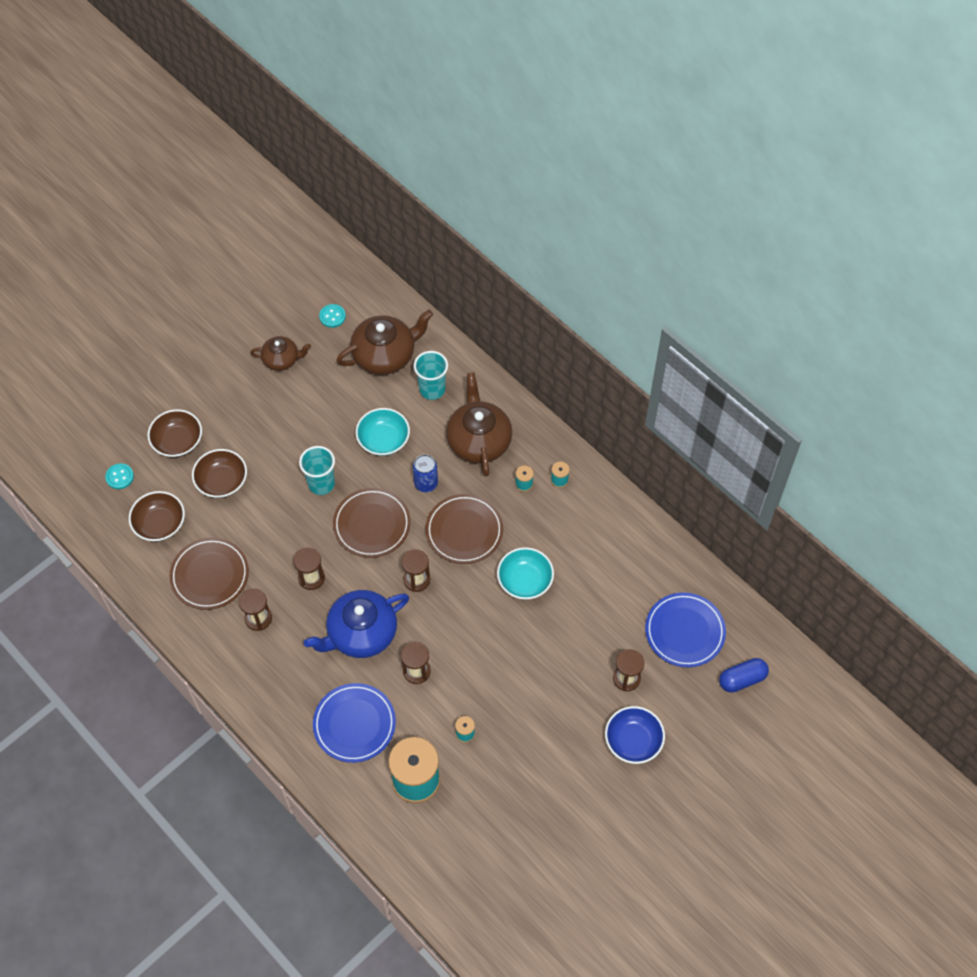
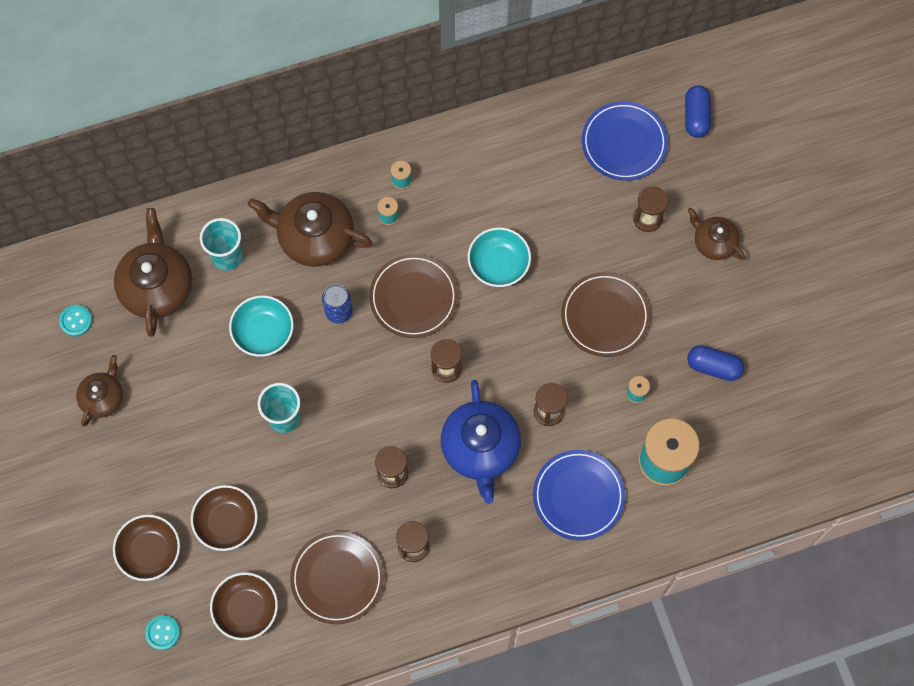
camera: 65 degrees left, 10 degrees up
brown plate [333,488,411,558] -> brown plate moved to [561,272,650,357]
blue bowl [605,706,665,764] -> brown teapot [687,208,745,260]
none -> blue capsule [687,345,744,381]

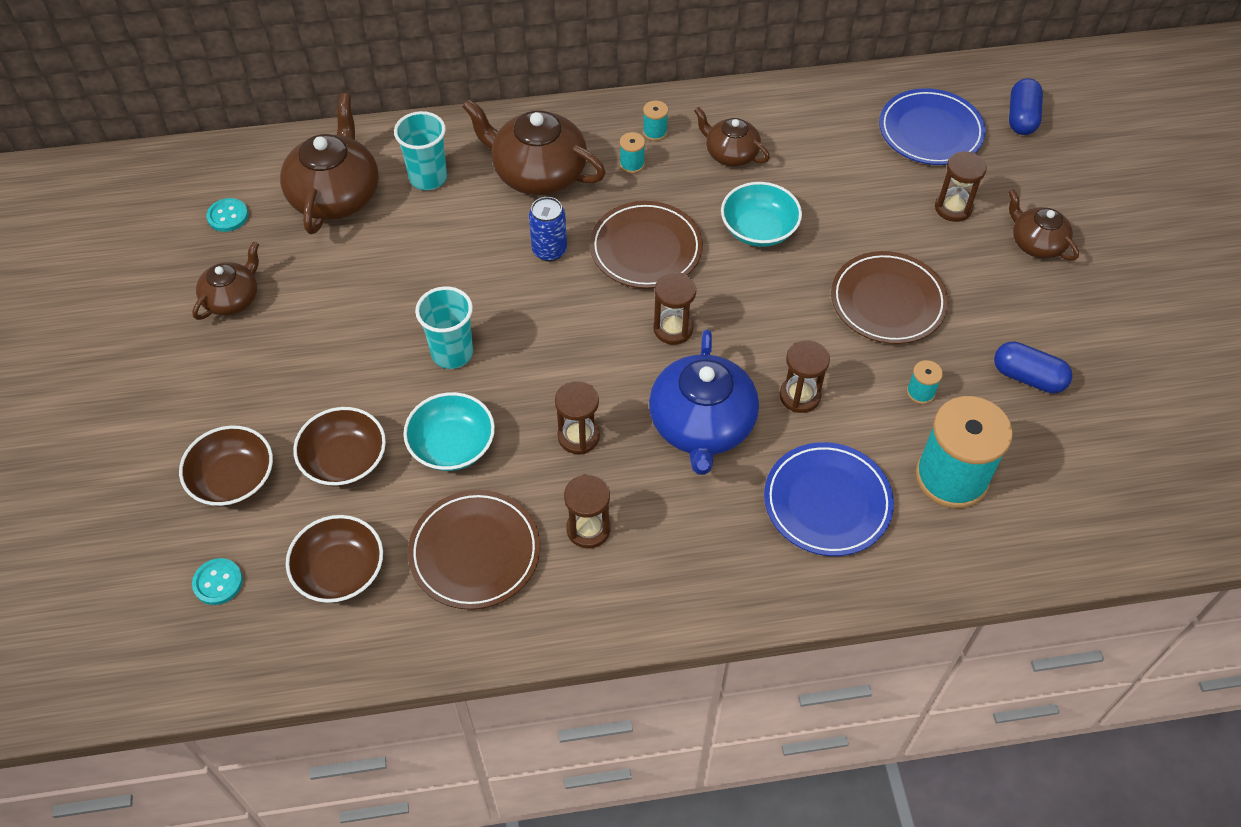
camera: 10 degrees right, 15 degrees down
turquoise bowl [229,295,294,357] -> turquoise bowl moved to [403,392,495,471]
none -> brown teapot [694,107,770,166]

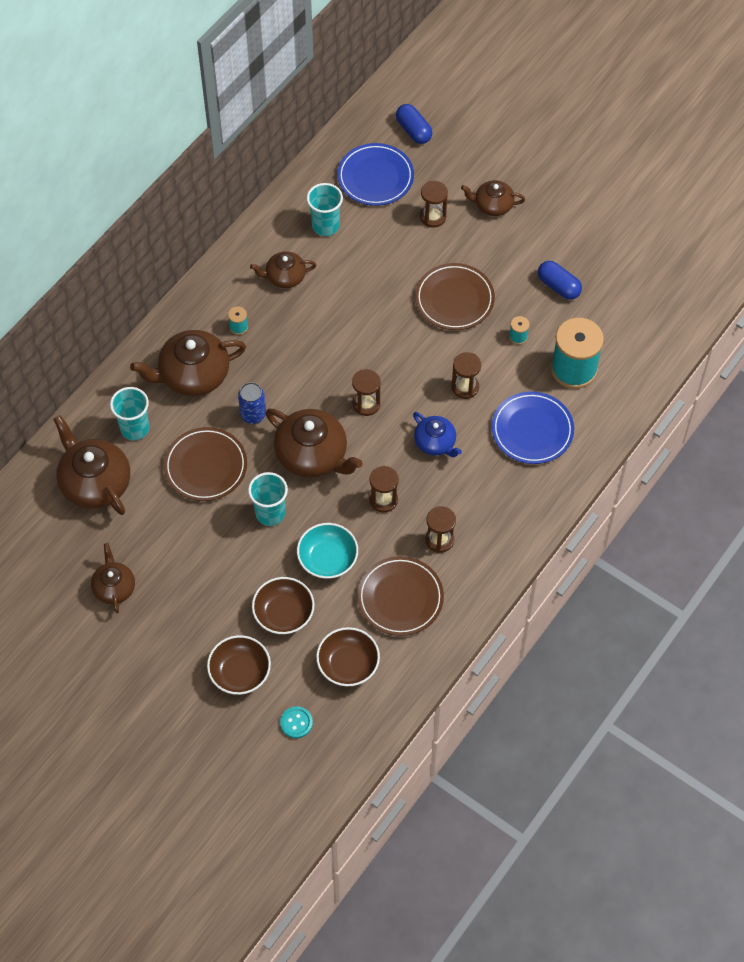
camera: 45 degrees left, 5 degrees up
turquoise button [206,198,248,232] -> none
brown plate [590,201,703,289] -> brown plate moved to [164,427,247,501]
turquoise spool [643,100,668,141] -> none
blue teapot [649,329,759,475] -> blue teapot [413,412,462,457], size x0.58
turquoise bowl [721,182,802,247] -> none
blue capsule [994,341,1072,393] -> blue capsule turned 60 degrees clockwise [538,261,582,300]
none -> brown teapot [266,409,363,478]
none -> turquoise cup [307,183,343,236]

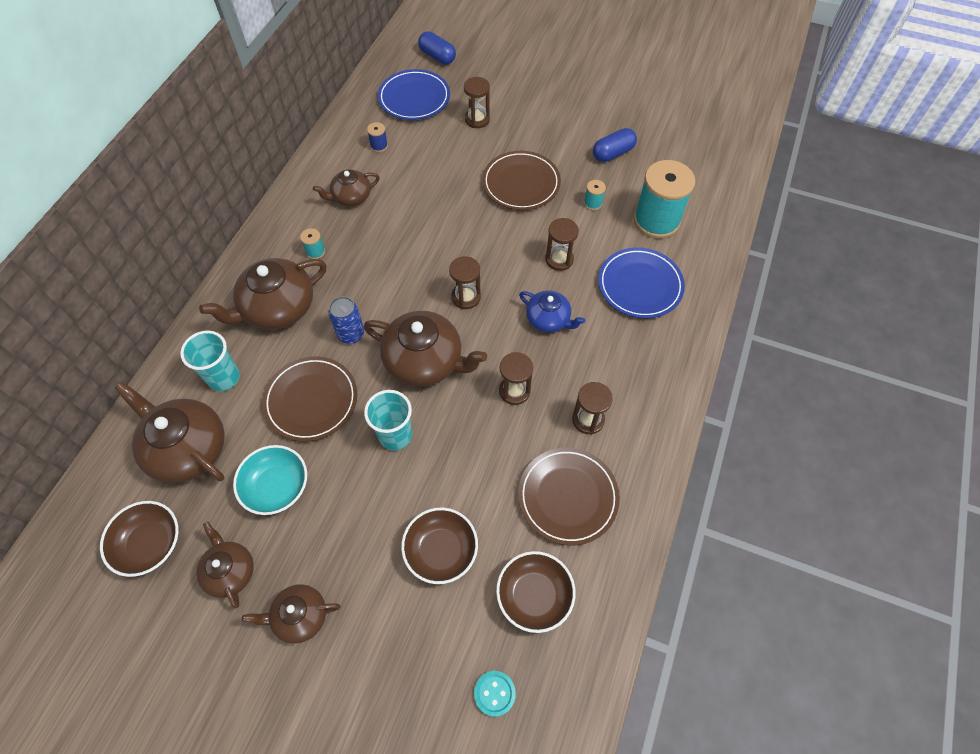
camera: 15 degrees left, 0 degrees up
brown bowl [207,635,271,695] -> brown bowl moved to [100,501,179,577]
turquoise bowl [297,523,358,579] -> turquoise bowl moved to [233,445,307,515]
turquoise cup [307,183,343,236] -> blue spool [367,122,388,152]
brown teapot [461,180,525,216] -> brown teapot moved to [242,584,341,644]
blue capsule [538,261,582,300] -> blue capsule turned 60 degrees counterclockwise [593,128,637,162]

